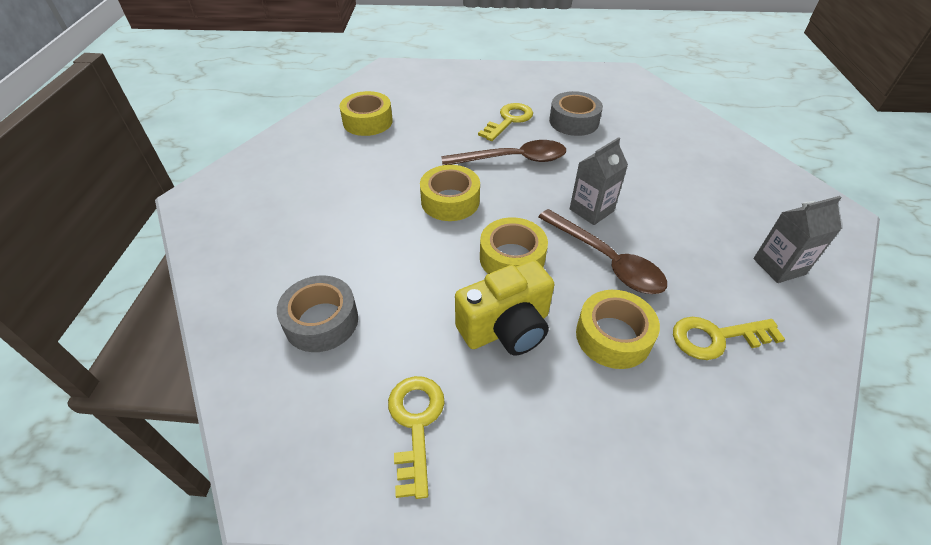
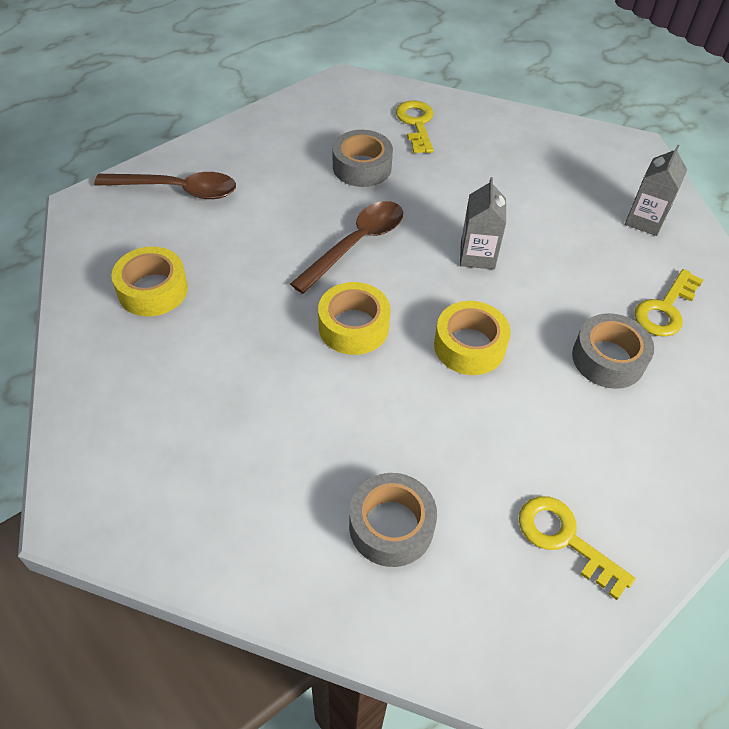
camera: 45 degrees left, 5 degrees up
yellow camera [455,260,554,355] -> none
yellow key [478,103,533,141] -> yellow key moved to [396,101,434,153]
brown spoon [538,209,667,294] -> brown spoon moved to [94,172,236,199]
yellow tape [576,290,660,369] -> grey tape [572,313,654,389]

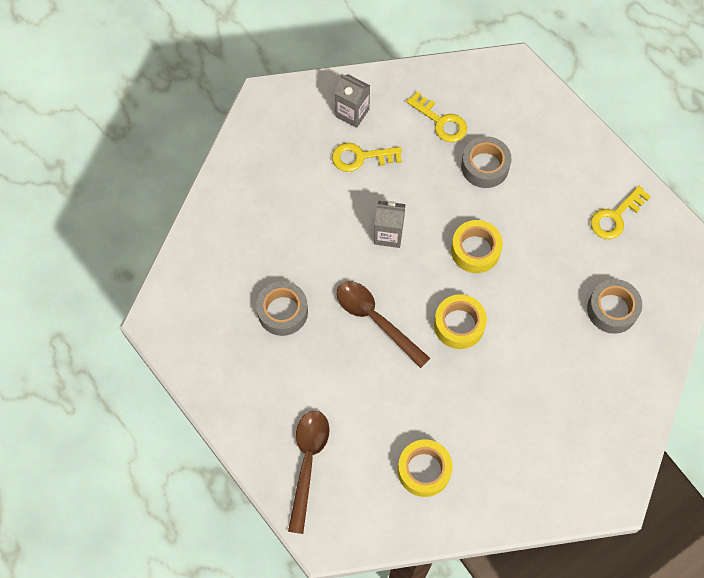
camera: 85 degrees left, 15 degrees up
yellow key [396,101,434,153] -> yellow key moved to [332,143,402,172]

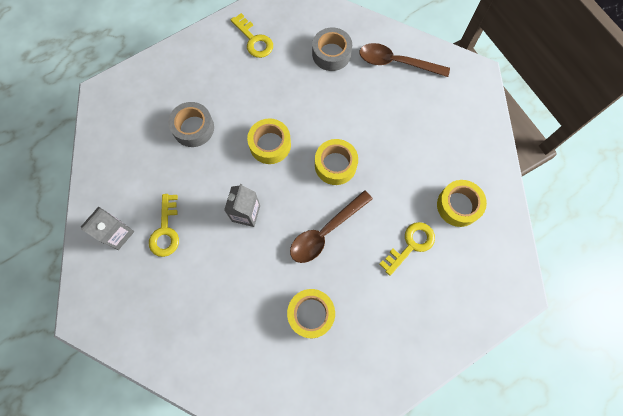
camera: 85 degrees left, 5 degrees up
grey tape [256,281,308,336] -> yellow tape [287,289,335,338]
brown spoon [288,411,330,534] -> brown spoon moved to [360,43,450,77]
yellow key [406,91,467,142] -> yellow key moved to [379,222,435,276]

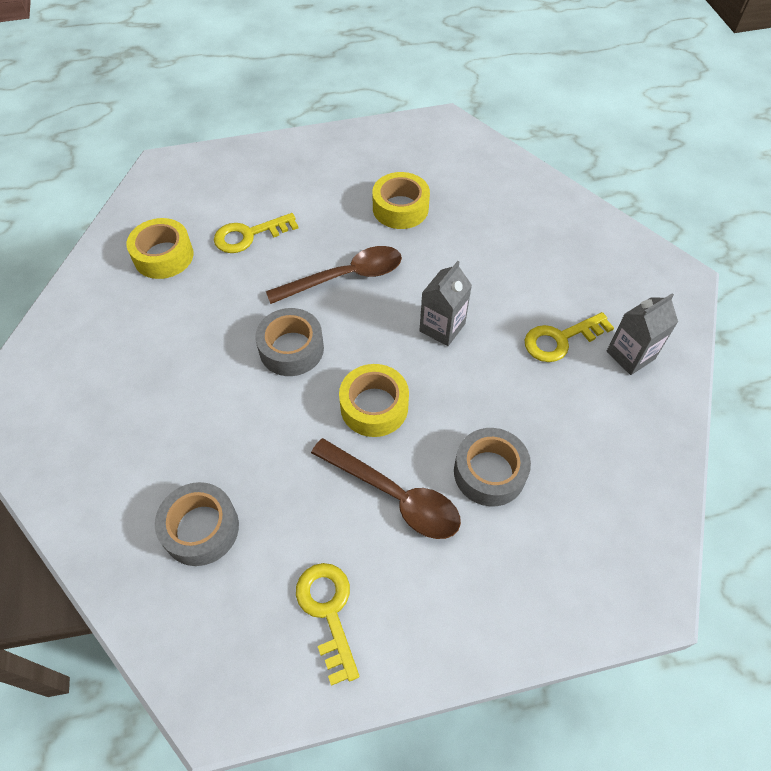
camera: 160 degrees left, 15 degrees down
yellow key [149,194,179,257] -> yellow key turned 135 degrees counterclockwise [525,312,614,362]
yellow tape [315,139,358,185] -> grey tape [255,308,324,376]
brown spoon [360,43,450,77] -> brown spoon moved to [311,438,461,539]

